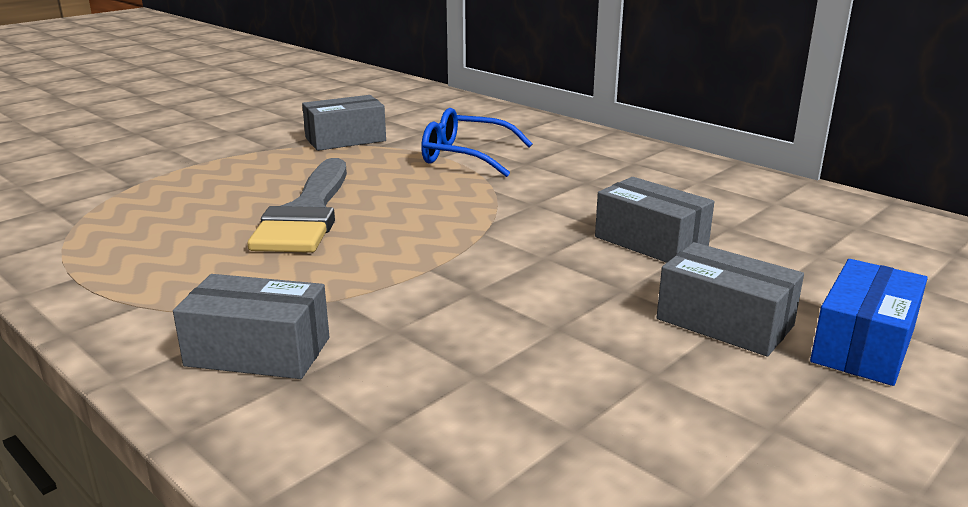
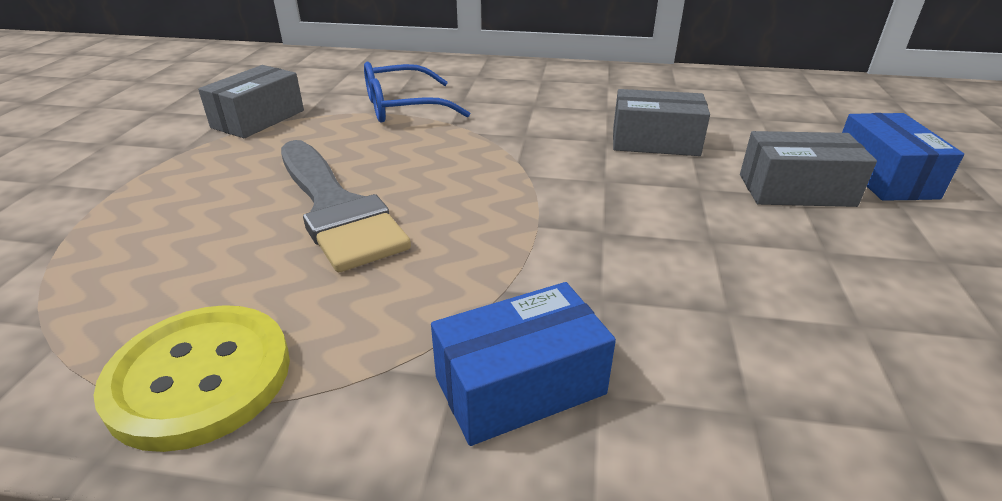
camera: 35 degrees left, 10 degrees up
grey box [173,274,329,379] -> blue box [431,282,616,446]
none -> yellow button [93,305,290,452]

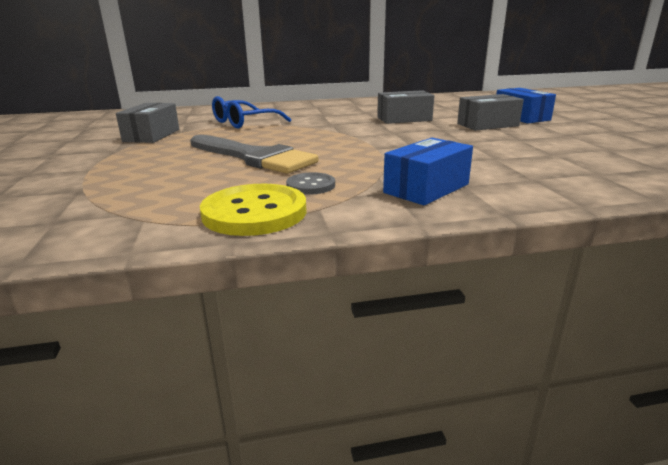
camera: 20 degrees left, 10 degrees down
none -> grey button [286,172,335,195]

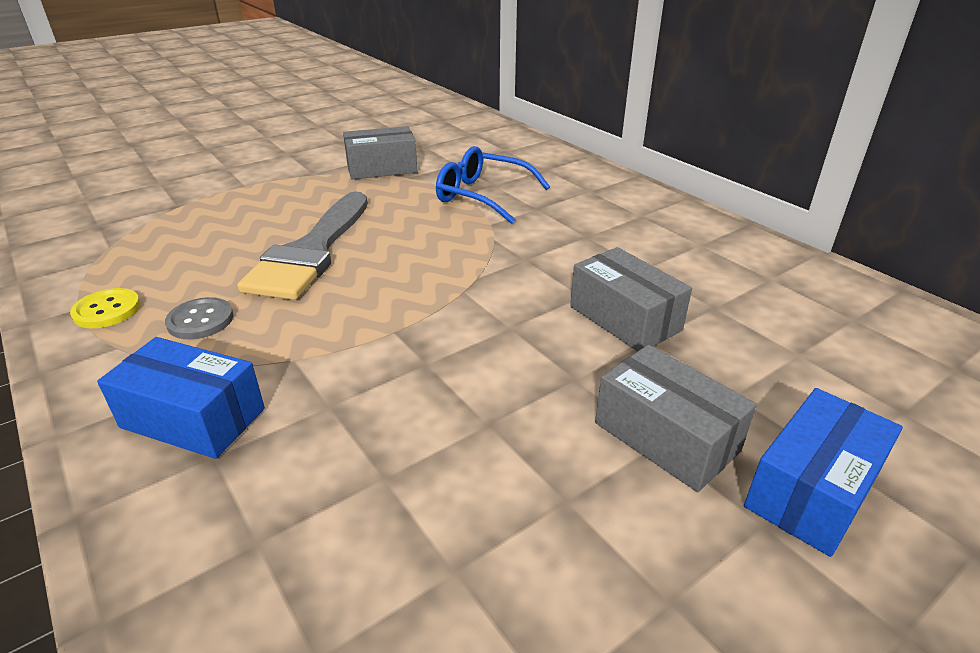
camera: 65 degrees right, 10 degrees up
yellow button [200,184,306,236] -> yellow button [70,288,141,328], size x0.54

